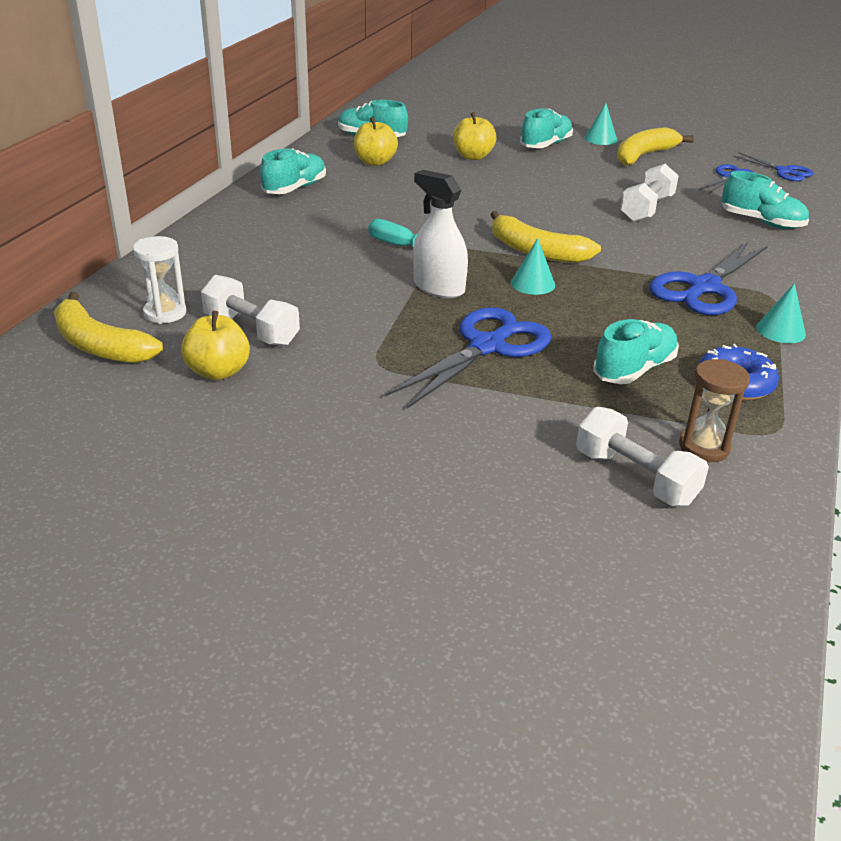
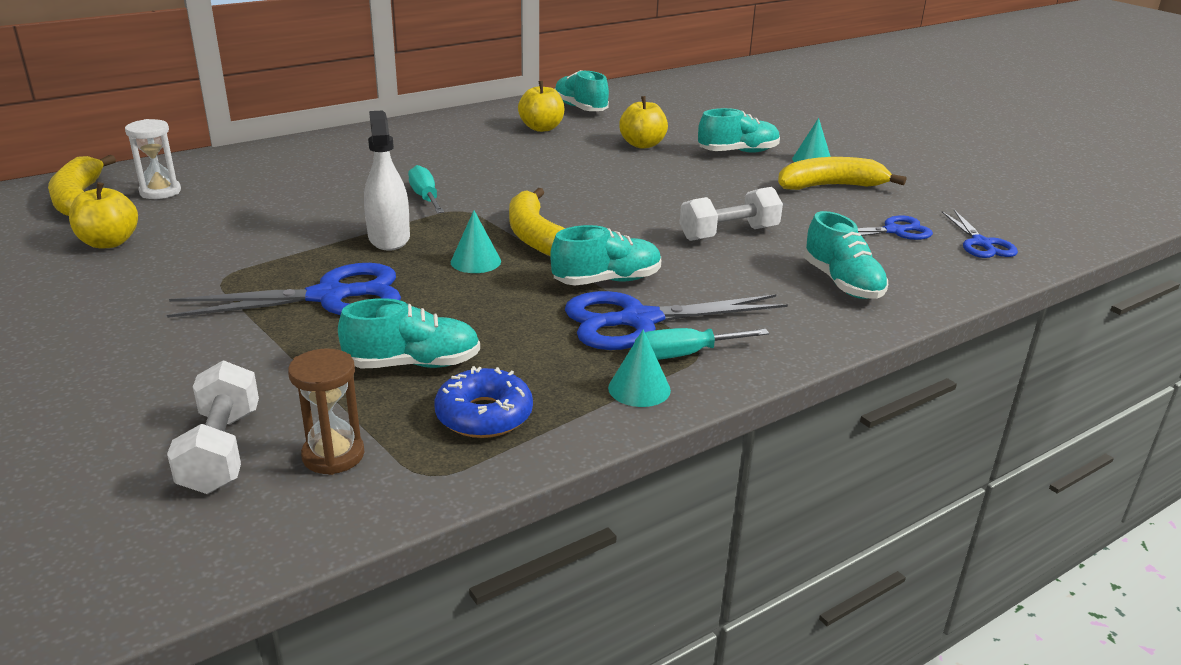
camera: 35 degrees right, 5 degrees down
white dumbbell [201,275,300,346] -> none
turquoise shoe [260,148,326,194] -> turquoise shoe moved to [550,225,661,286]
none -> turquoise screwdriver [635,328,769,360]

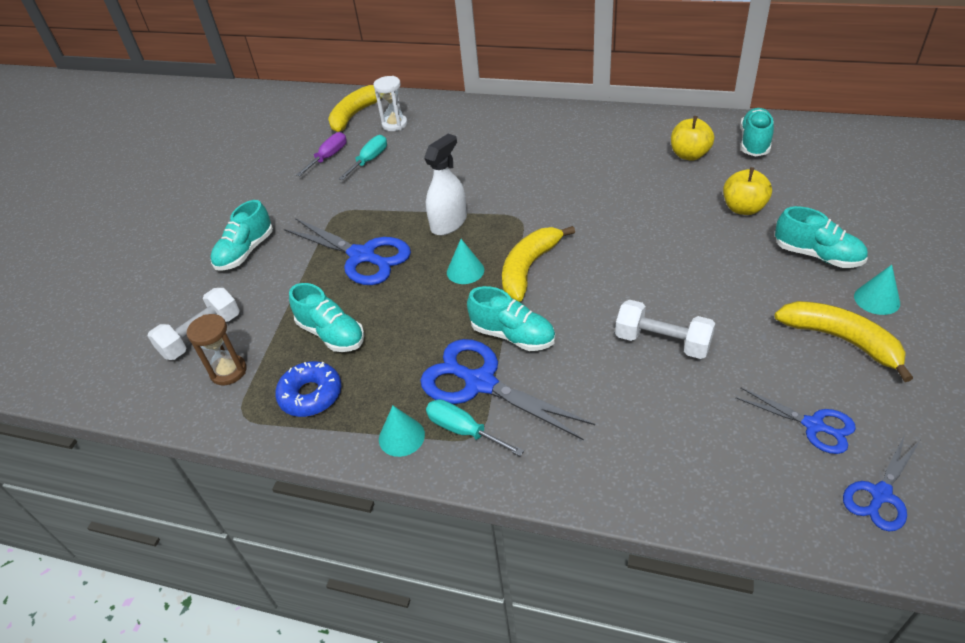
camera: 55 degrees right, 15 degrees up
yellow apple [69,182,138,248] -> purple screwdriver [296,132,347,176]
turquoise screwdriver [408,165,444,213] -> turquoise screwdriver moved to [339,135,387,180]
turquoise shoe [804,211,888,299] -> turquoise shoe moved to [211,200,273,271]

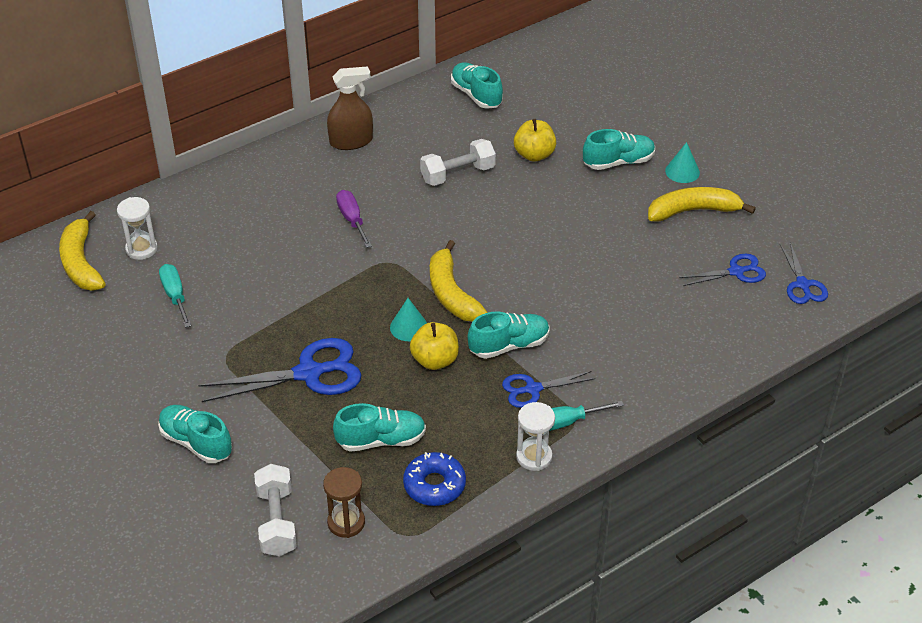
camera: 55 degrees left, 0 degrees up
turquoise shoe [211,200,273,271] -> turquoise shoe turned 150 degrees clockwise [158,405,232,463]
purple screwdriver [296,132,347,176] -> purple screwdriver moved to [336,190,372,248]
turquoise cone [379,406,425,457] -> white hourglass [516,402,555,471]
blue scissors [420,339,595,441] -> blue scissors [502,371,595,408], size x0.58
white spray bottle [424,134,467,235] -> none
white dumbbell [615,300,715,359] -> white dumbbell moved to [420,139,496,186]
yellow apple [671,116,714,161] -> yellow apple moved to [410,322,459,370]
none -> brown spray bottle [327,66,373,150]

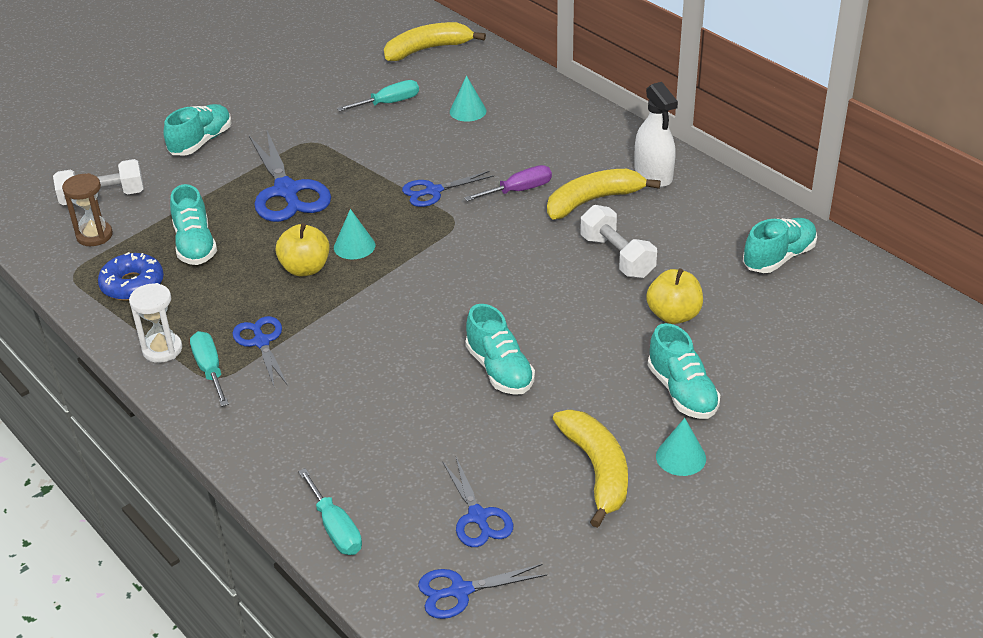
camera: 85 degrees right, 5 degrees down
white hourglass [117,197,158,260] -> none
brown spray bottle [327,66,373,150] -> white spray bottle [634,82,678,187]
yellow banana [430,240,488,322] -> yellow banana moved to [547,169,661,219]
turquoise shoe [468,311,549,359] -> turquoise shoe moved to [465,304,535,395]
none -> turquoise screwdriver [298,468,362,555]
none -> blue scissors [402,171,494,207]
none -> turquoise cone [450,76,486,122]

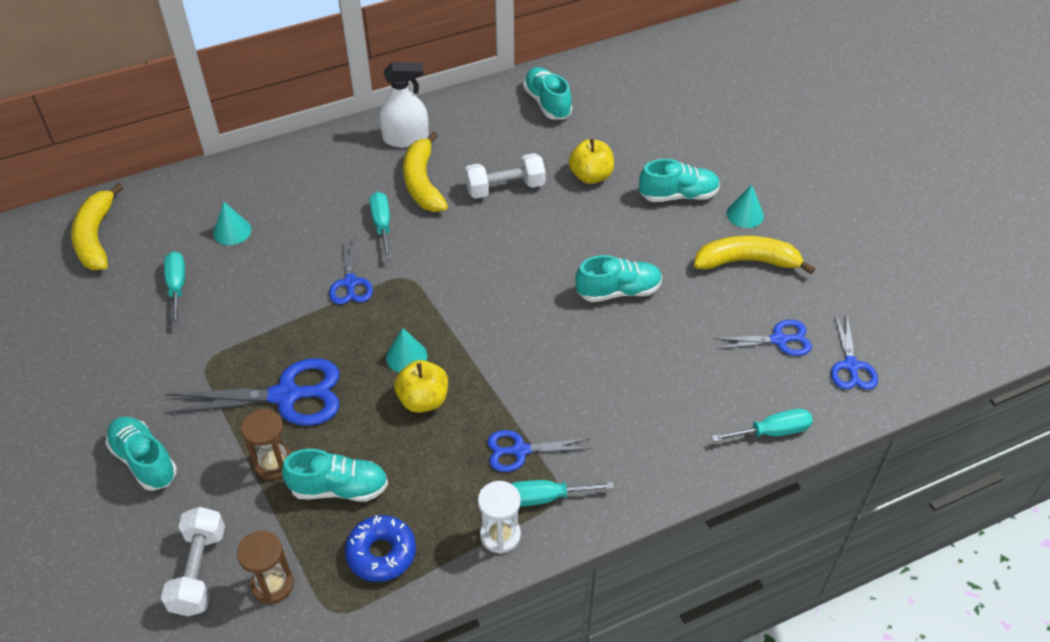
camera: 75 degrees left, 10 degrees up
purple screwdriver [464,165,552,201] -> turquoise screwdriver [369,192,391,260]
none -> brown hourglass [241,409,292,480]

